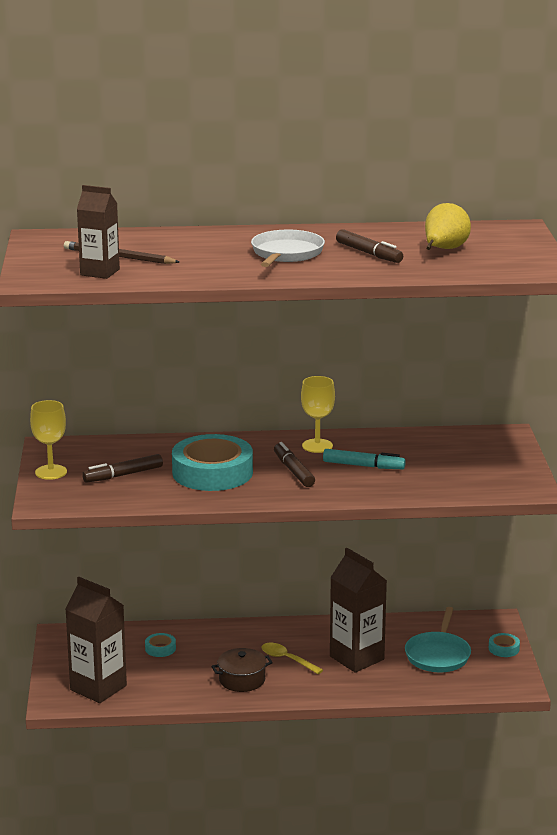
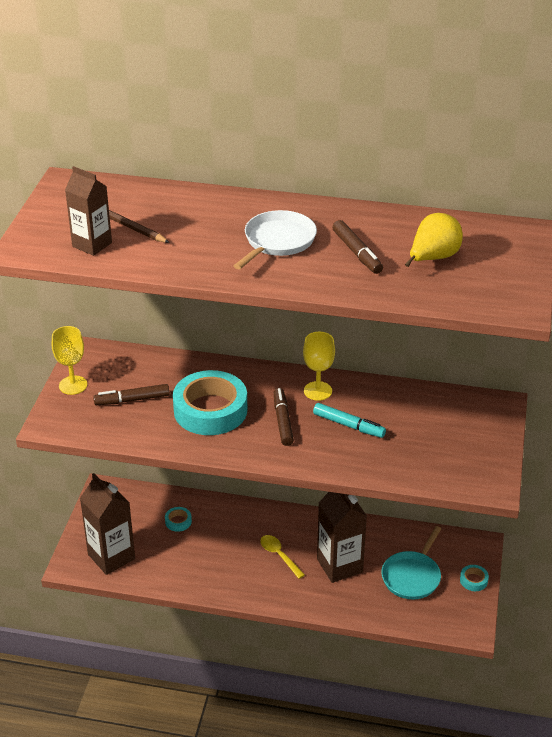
camera: 15 degrees right, 15 degrees up
brown pot [212,648,273,692] -> none

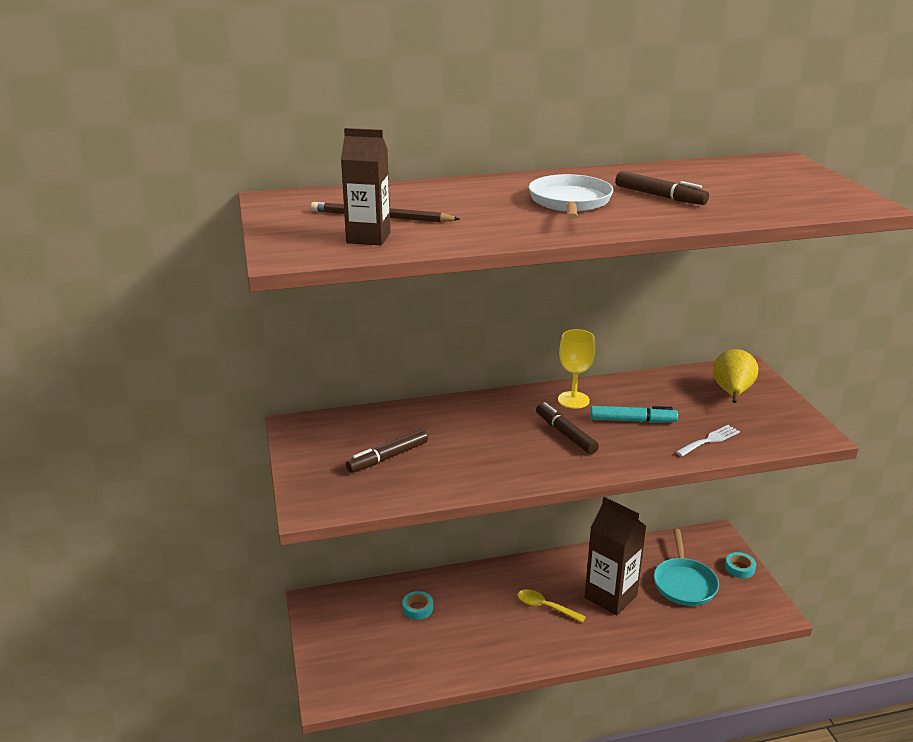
camera: 25 degrees left, 10 degrees down
yellow goblet [52,326,87,395] -> none
brown carton [80,473,135,575] -> none
turquoise tape [173,370,247,435] -> none
yellow pear [405,213,463,267] -> yellow pear moved to [713,349,758,403]
none -> white fork [676,425,740,456]

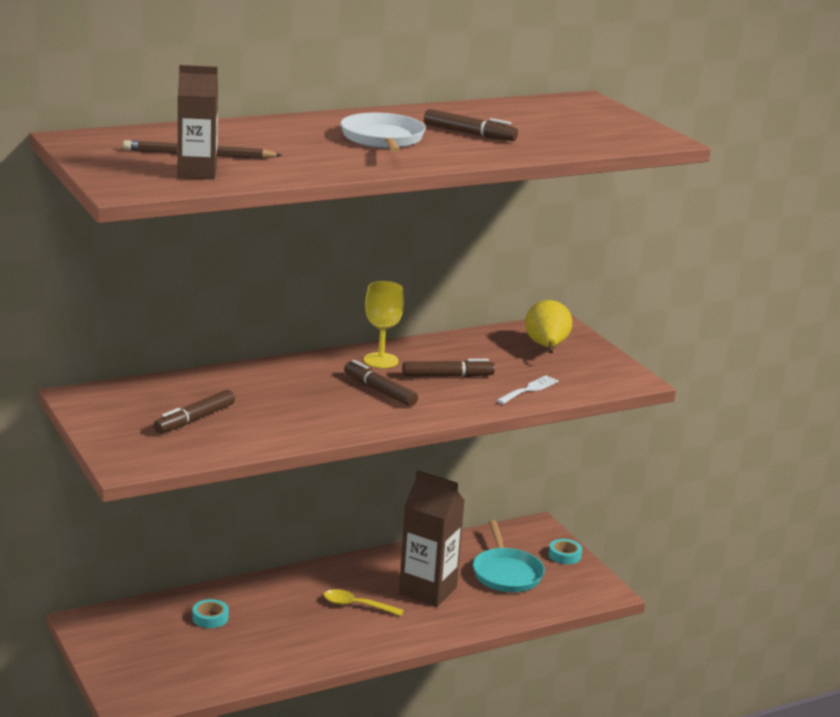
camera: 15 degrees left, 5 degrees down
turquoise marker [590,406,678,423] -> brown marker [402,359,495,377]

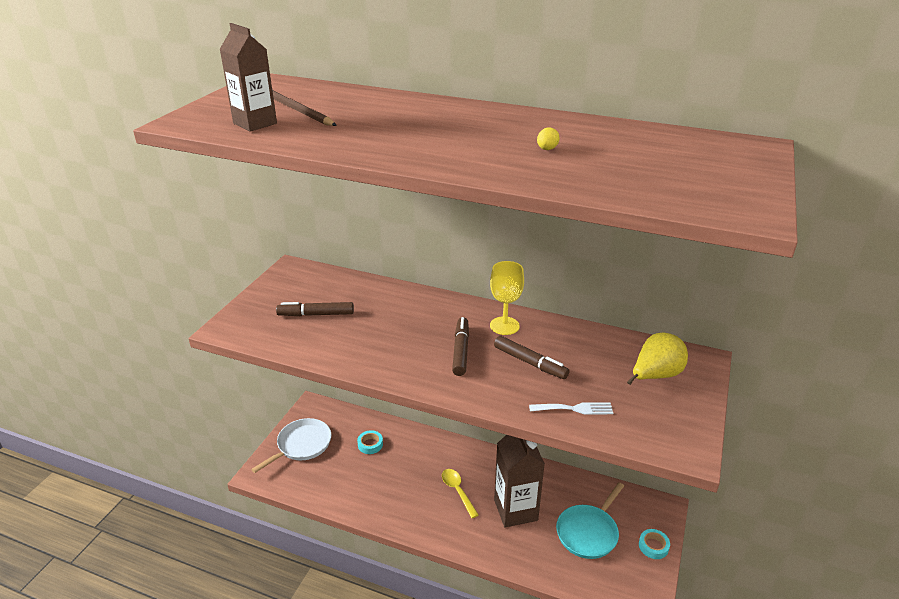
camera: 50 degrees right, 10 degrees up
white pan [341,113,426,153] -> white pan moved to [251,418,331,473]
brown marker [424,109,518,141] -> yellow egg [537,128,560,150]

